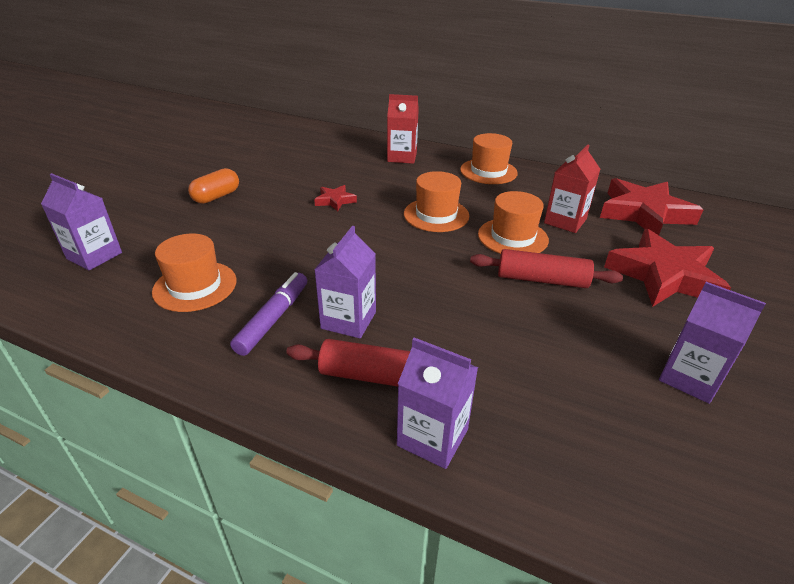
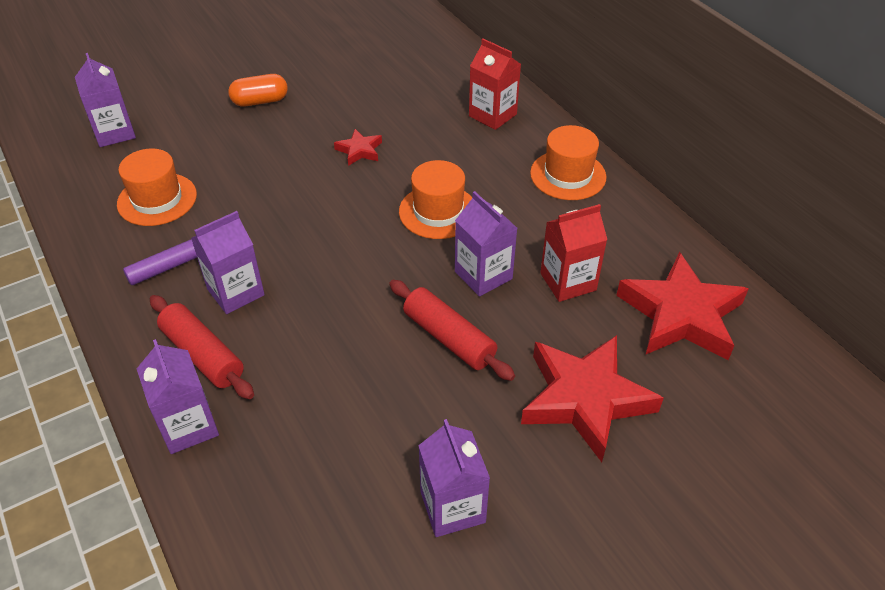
camera: 35 degrees right, 10 degrees up
orange hat [478,191,549,254] -> purple carton [455,191,517,297]

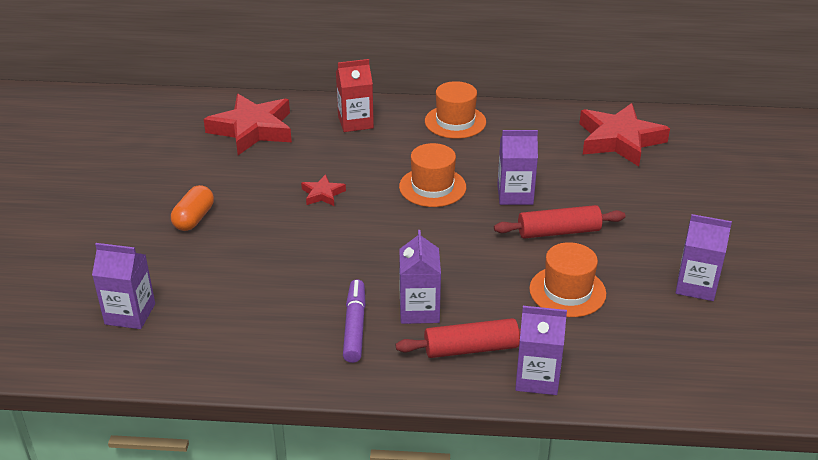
camera: 55 degrees left, 10 degrees down
orange hat [117,149,197,226] -> orange hat moved to [529,242,606,317]
red star [521,335,664,462] -> red star moved to [204,94,292,155]
red carton [540,204,607,302] -> none

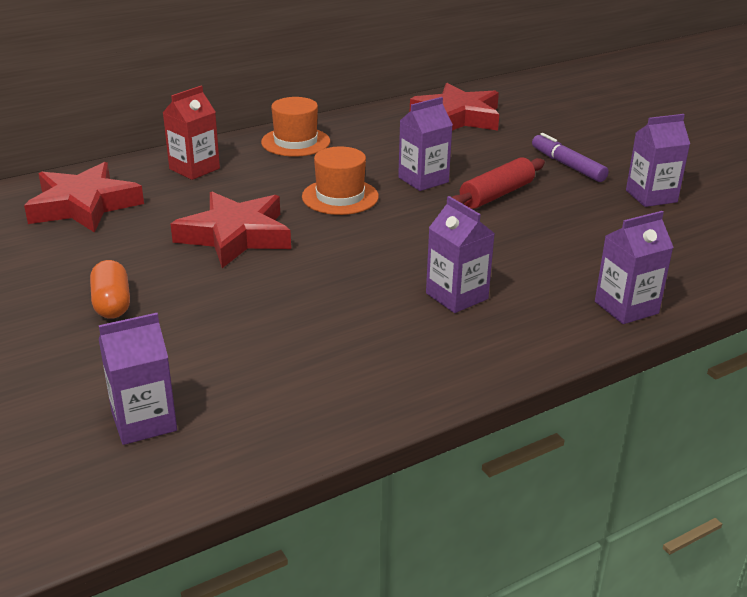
camera: 35 degrees left, 5 degrees down
red star [301,174,346,206] -> red star [170,191,291,268], size x2.17
purple marker [343,279,366,363] -> purple marker moved to [532,133,609,182]
red rolling pin [396,318,521,358] -> none
orange hat [529,242,606,317] -> none

